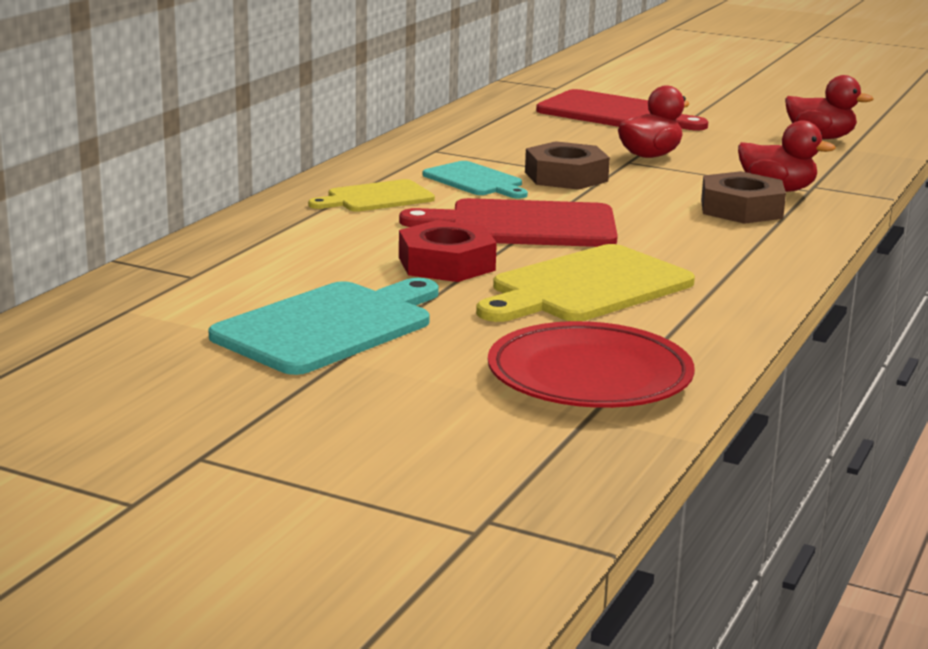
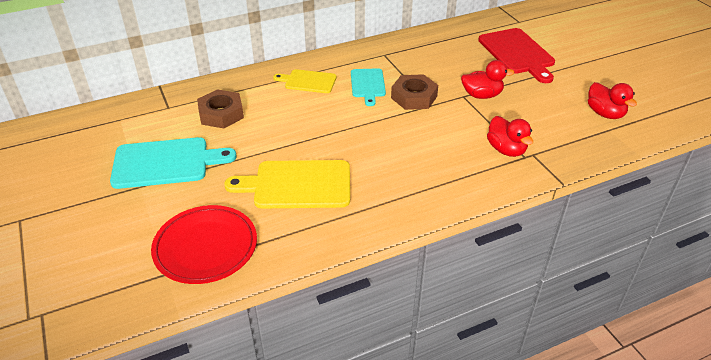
camera: 40 degrees right, 20 degrees up
red cutting board [399,198,618,247] -> none
red nut [399,220,497,282] -> none
brown nut [701,171,786,224] -> brown nut moved to [197,89,244,128]

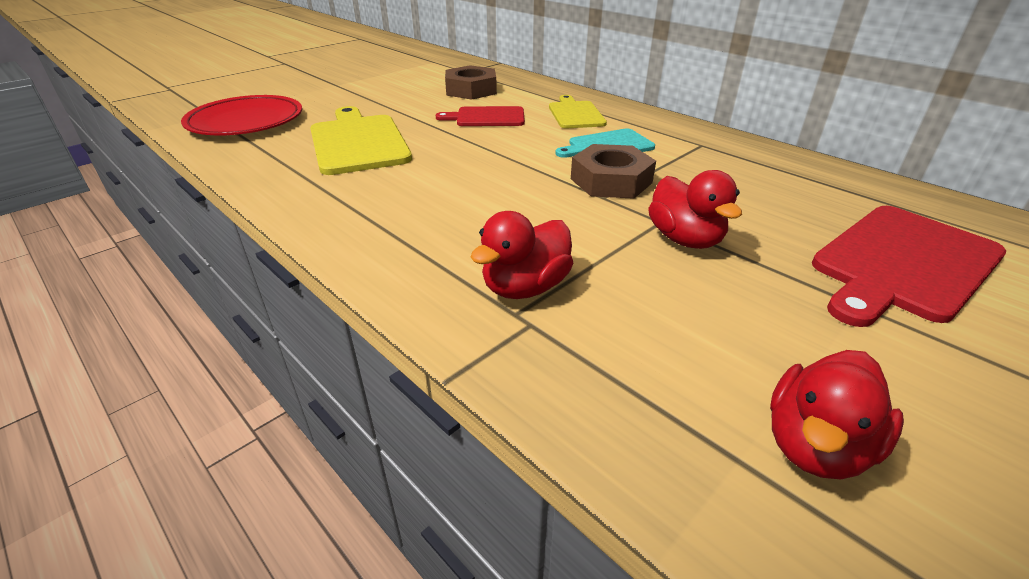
camera: 70 degrees right, 5 degrees down
turquoise cutting board [110,137,237,189] -> none
none -> red cutting board [436,106,525,126]

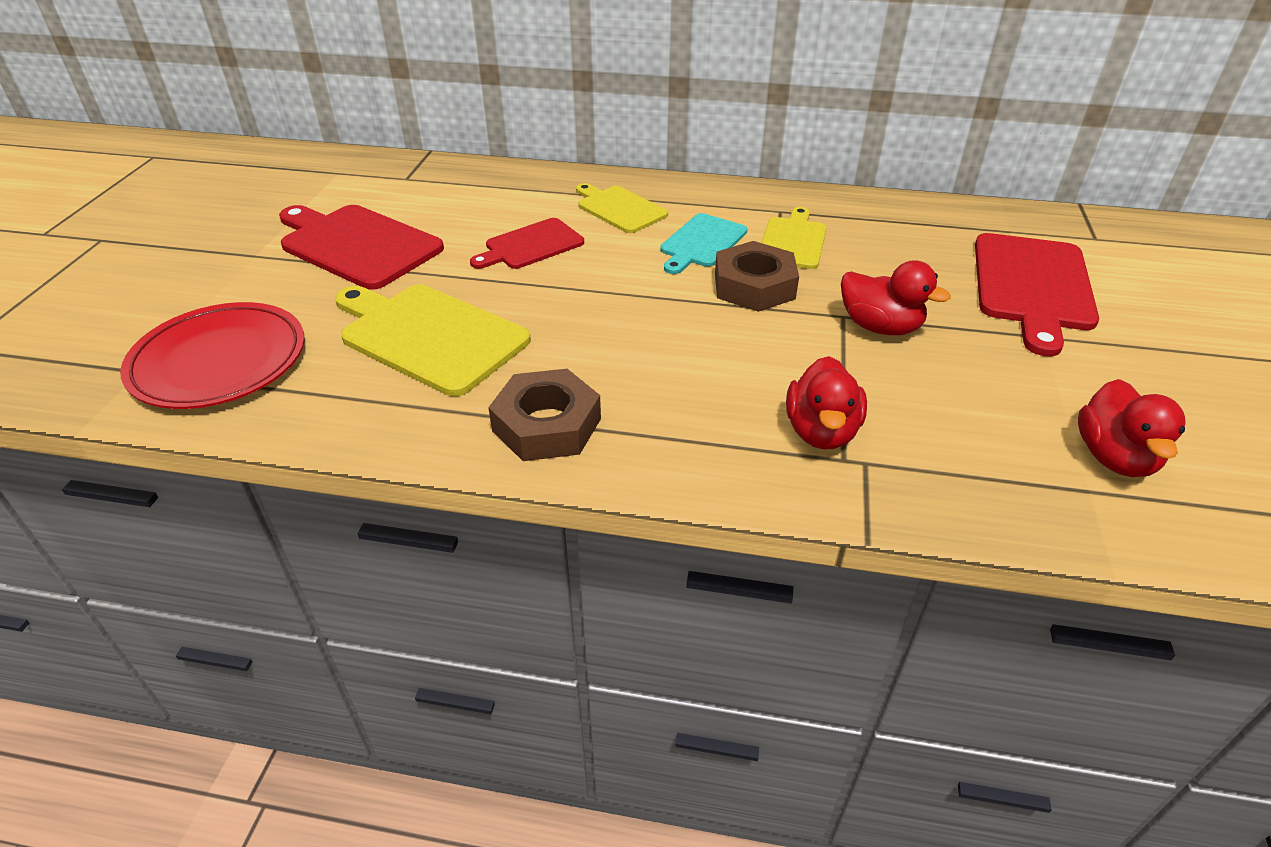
camera: 35 degrees left, 5 degrees up
brown nut [445,65,497,99] -> brown nut moved to [488,369,601,461]
none -> red cutting board [279,205,444,290]
none -> yellow cutting board [761,207,827,269]

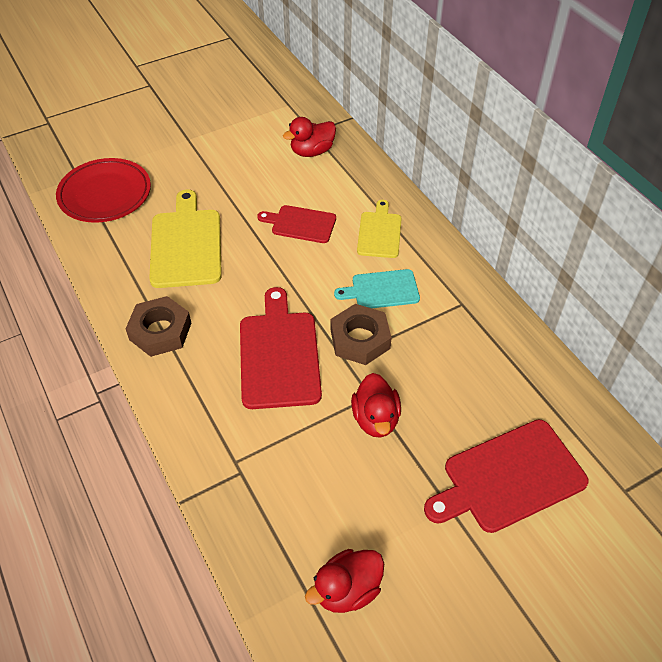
camera: 50 degrees right, 10 degrees up
red cutting board [279,205,444,290] -> red cutting board moved to [240,287,322,409]
yellow cutting board [761,207,827,269] -> none
red duck [786,356,867,450] -> red duck moved to [283,117,336,157]

